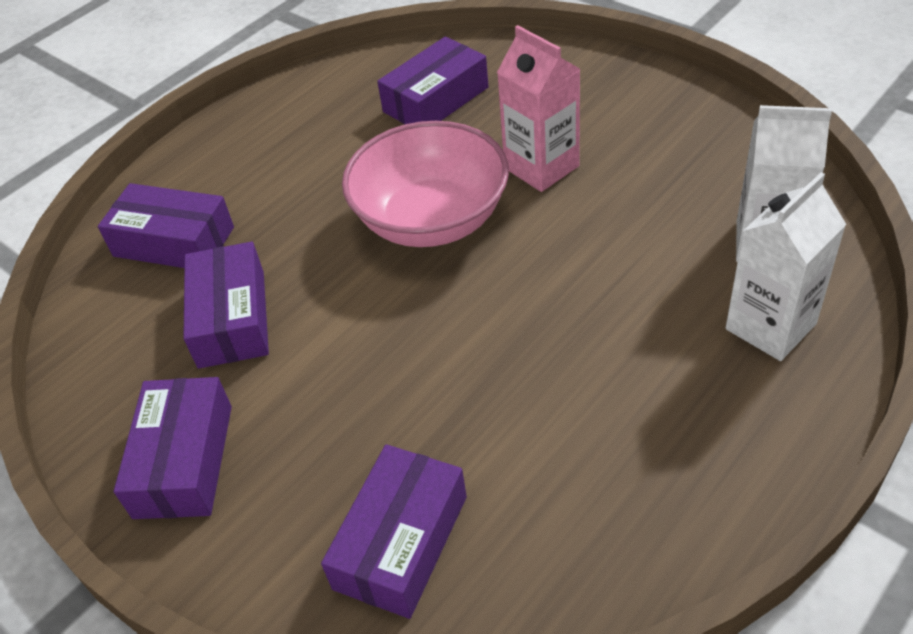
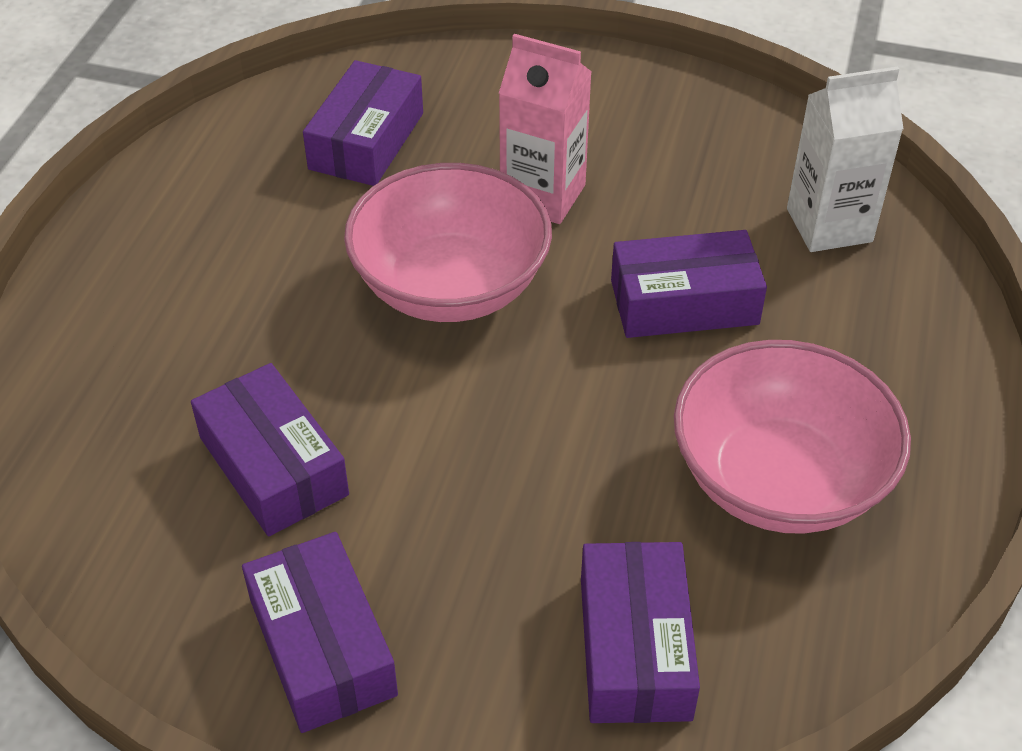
camera: 30 degrees left, 0 degrees up
purple box [98,183,234,268] -> purple box moved to [611,230,767,338]
white carton [726,172,846,361] -> none
none -> pink bowl [674,340,911,534]

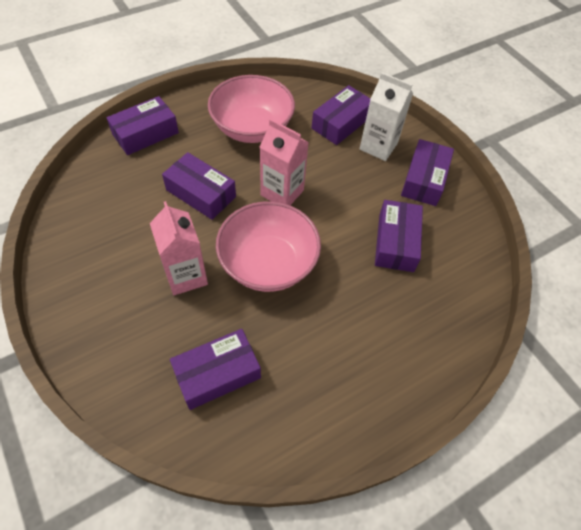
camera: 140 degrees left, 10 degrees up
white carton [787,67,903,252] -> white carton moved to [360,72,413,161]
none -> purple box [106,96,179,155]
none -> pink carton [260,119,309,205]

